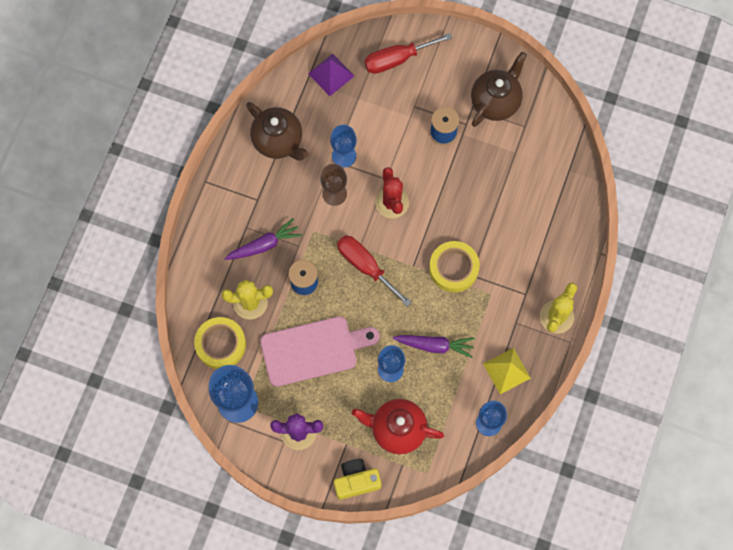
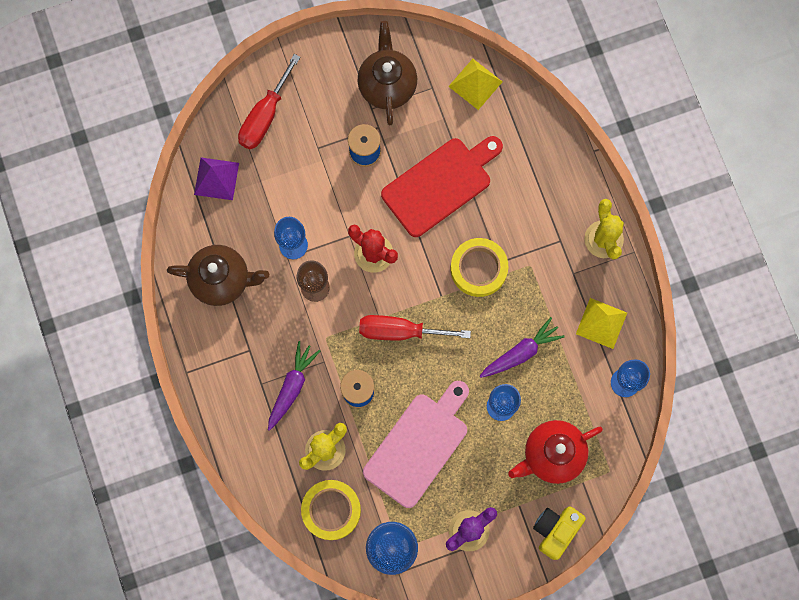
camera: 40 degrees left, 5 degrees up
none -> red cutting board [381,136,503,237]
none -> yellow pyramid [448,59,502,110]

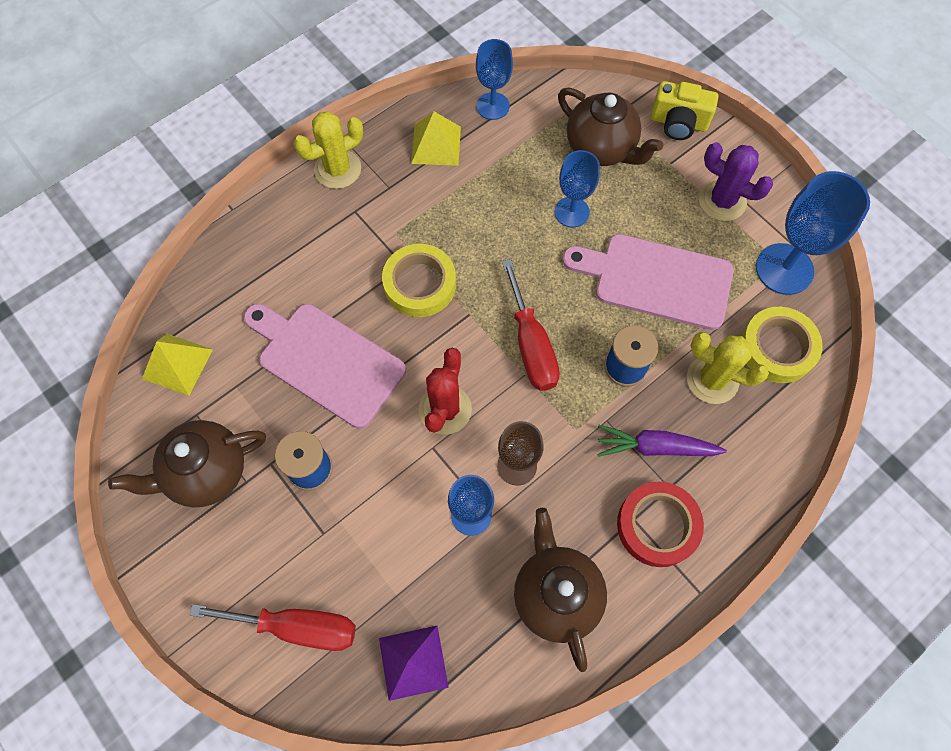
camera: 110 degrees left, 10 degrees down
red cutting board [381,136,503,237] -> pink cutting board [244,304,406,428]
purple carrot [480,317,565,378] -> none
red teapot [508,420,603,484] -> brown teapot [558,88,663,166]
none -> red tape [617,481,704,567]

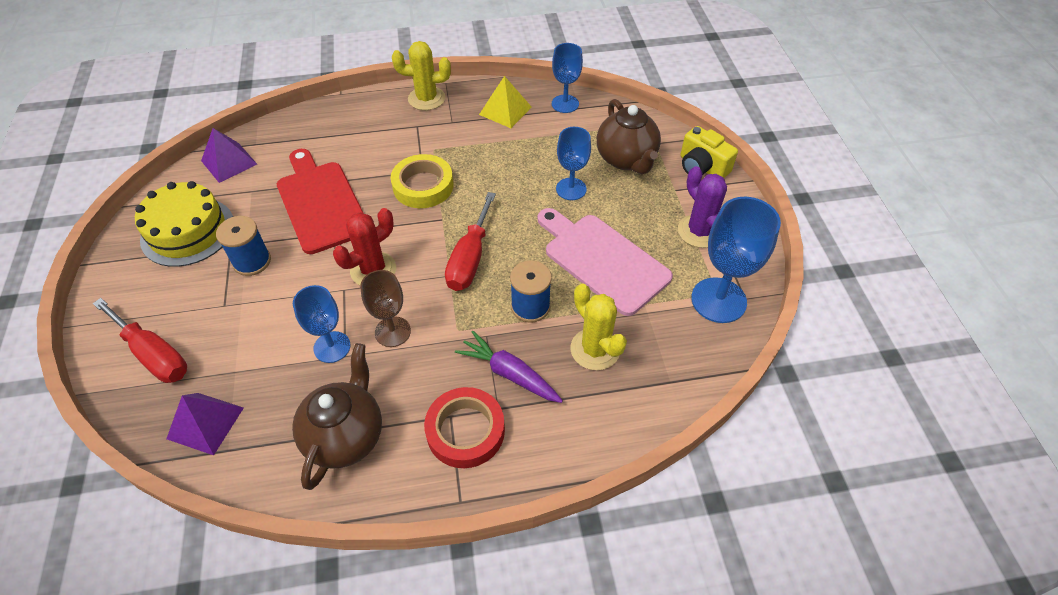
camera: 30 degrees right, 15 degrees down
brown teapot [108,420,266,508] -> yellow cake [135,181,233,267]
yellow pyramid [142,334,213,396] -> purple pyramid [201,128,257,183]
pink cutting board [244,304,406,428] -> red cutting board [277,149,363,254]
yellow tape [741,307,823,383] -> none

